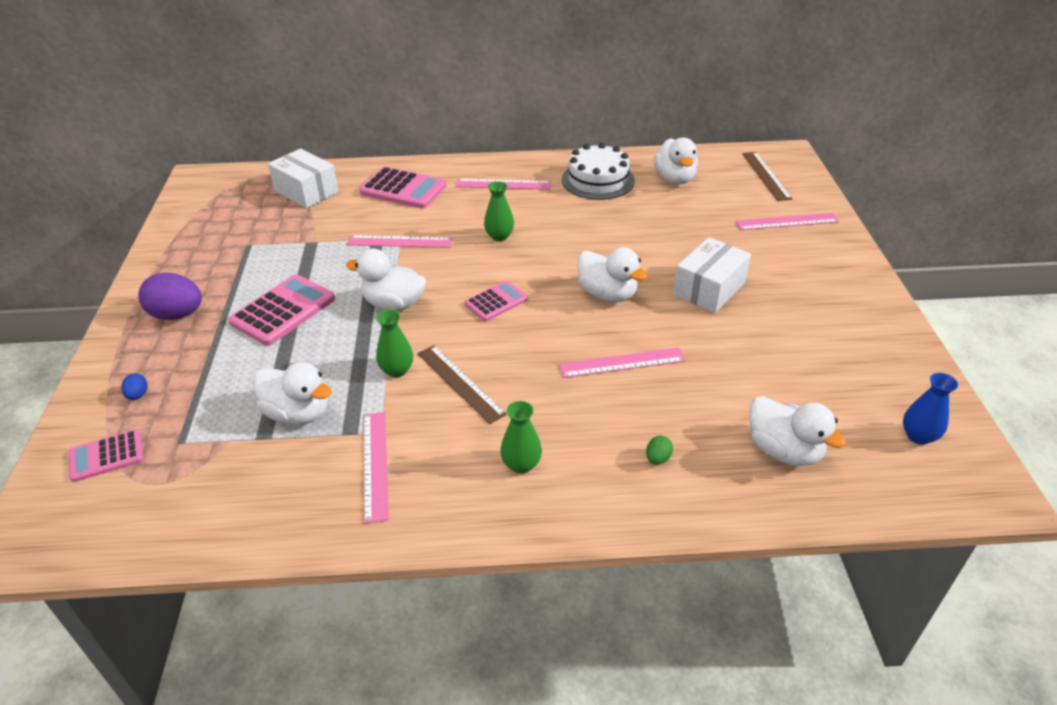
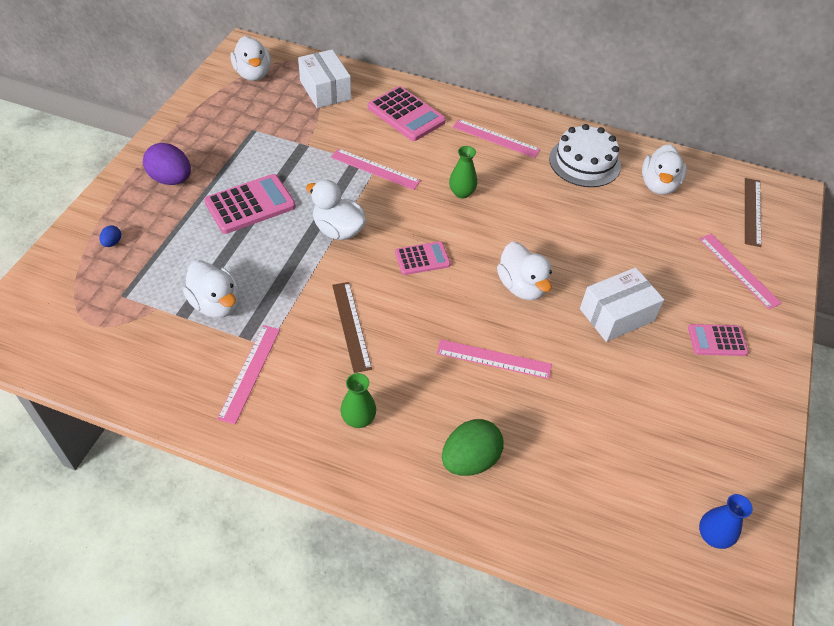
camera: 20 degrees right, 10 degrees up
pink calculator [69,429,144,482] -> pink calculator moved to [688,324,748,356]
green vase [376,310,413,377] -> none
green egg [646,436,673,465] -> green egg [442,419,503,476], size x2.24
pink ruler [736,213,839,230] -> pink ruler turned 45 degrees clockwise [699,234,782,309]
white duck [750,396,846,466] -> white duck moved to [231,36,271,81]

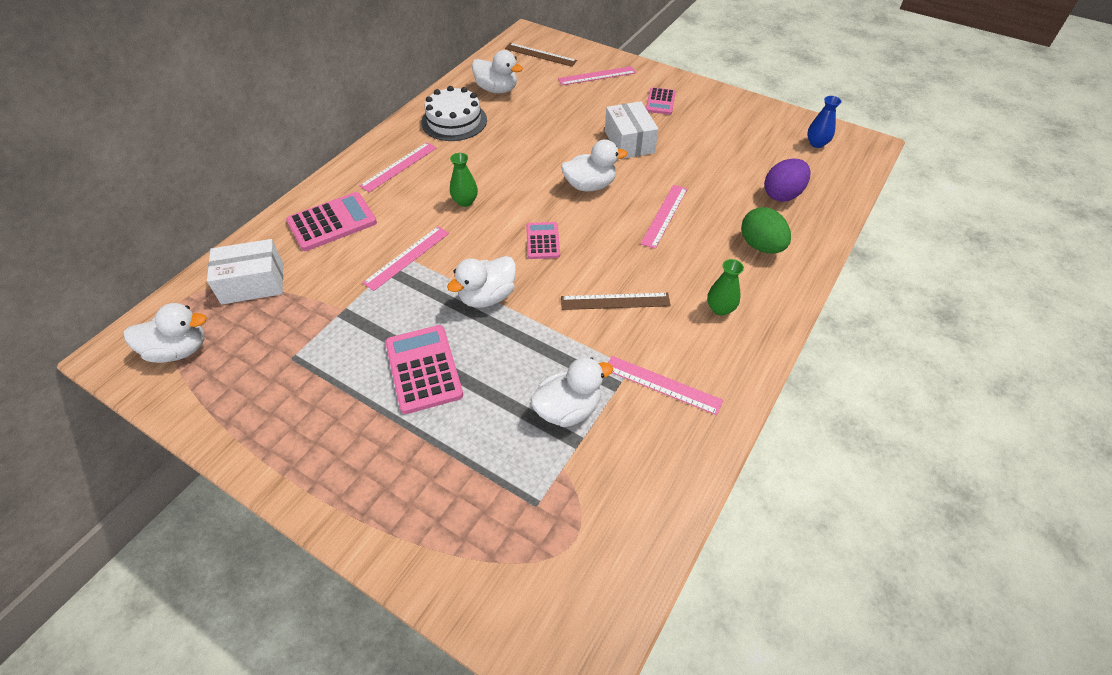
camera: 75 degrees left, 0 degrees up
blue egg [99,225,121,247] -> none
purple egg [143,143,191,185] -> purple egg moved to [764,158,810,202]

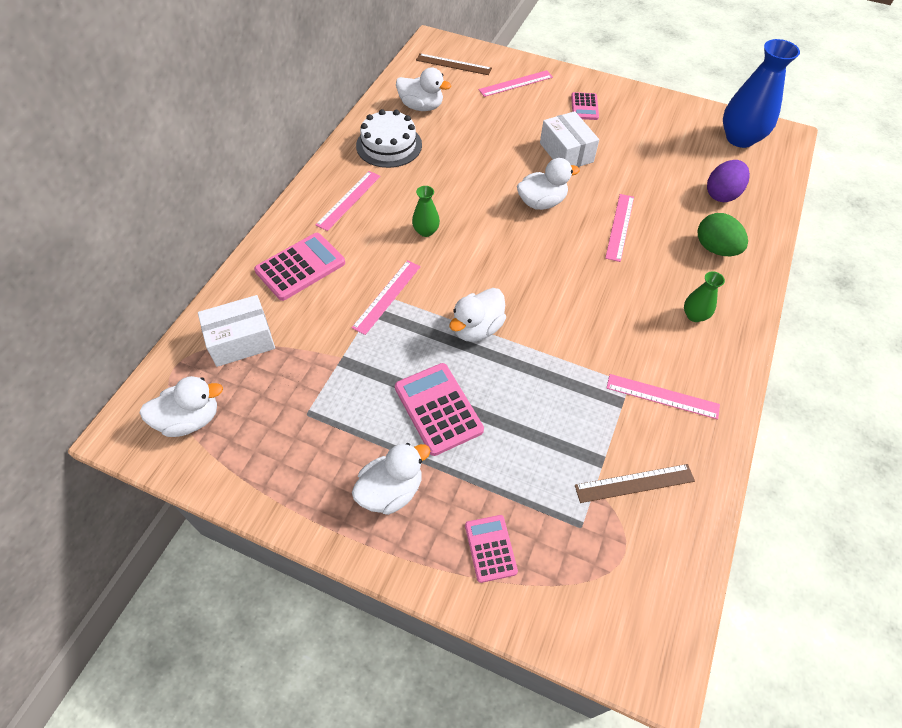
camera: 10 degrees left, 5 degrees up
pink calculator [526,222,560,259] -> pink calculator moved to [465,515,518,583]
white duck [531,358,613,427] -> white duck moved to [352,443,430,515]
brown ruler [561,293,671,310] -> brown ruler moved to [575,464,695,503]
blue vase [807,96,841,148] -> blue vase [723,39,800,148], size x2.06

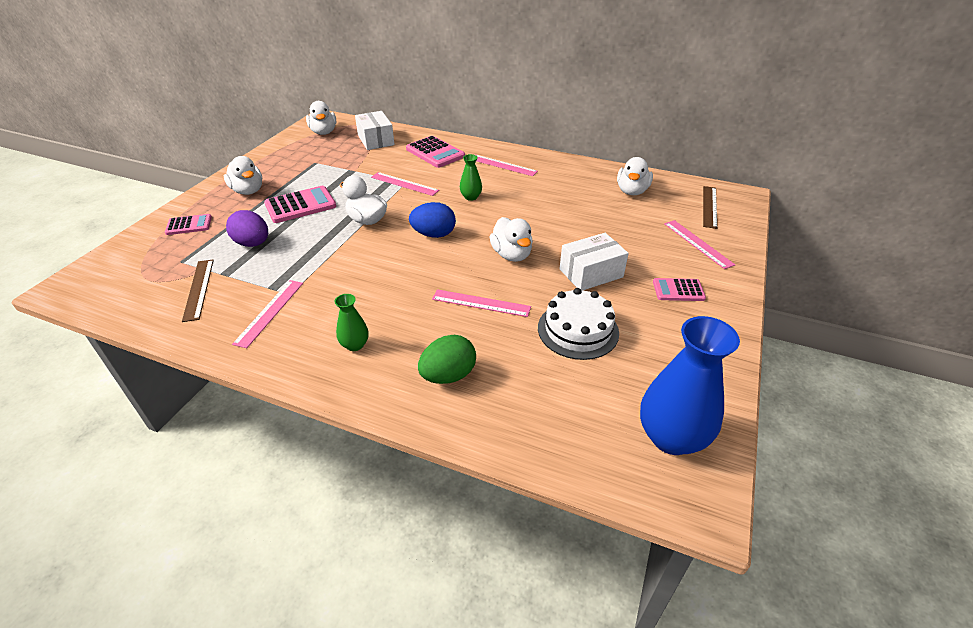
camera: 90 degrees right, 15 degrees down
white cake [356,109,422,168] -> white cake moved to [538,288,619,360]
purple egg [707,160,750,202] -> purple egg moved to [226,210,268,247]
none -> blue egg [409,202,456,238]

